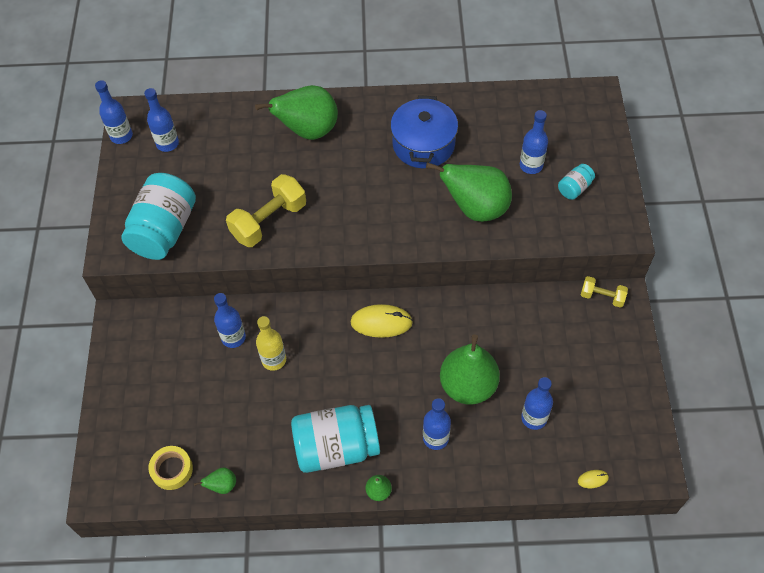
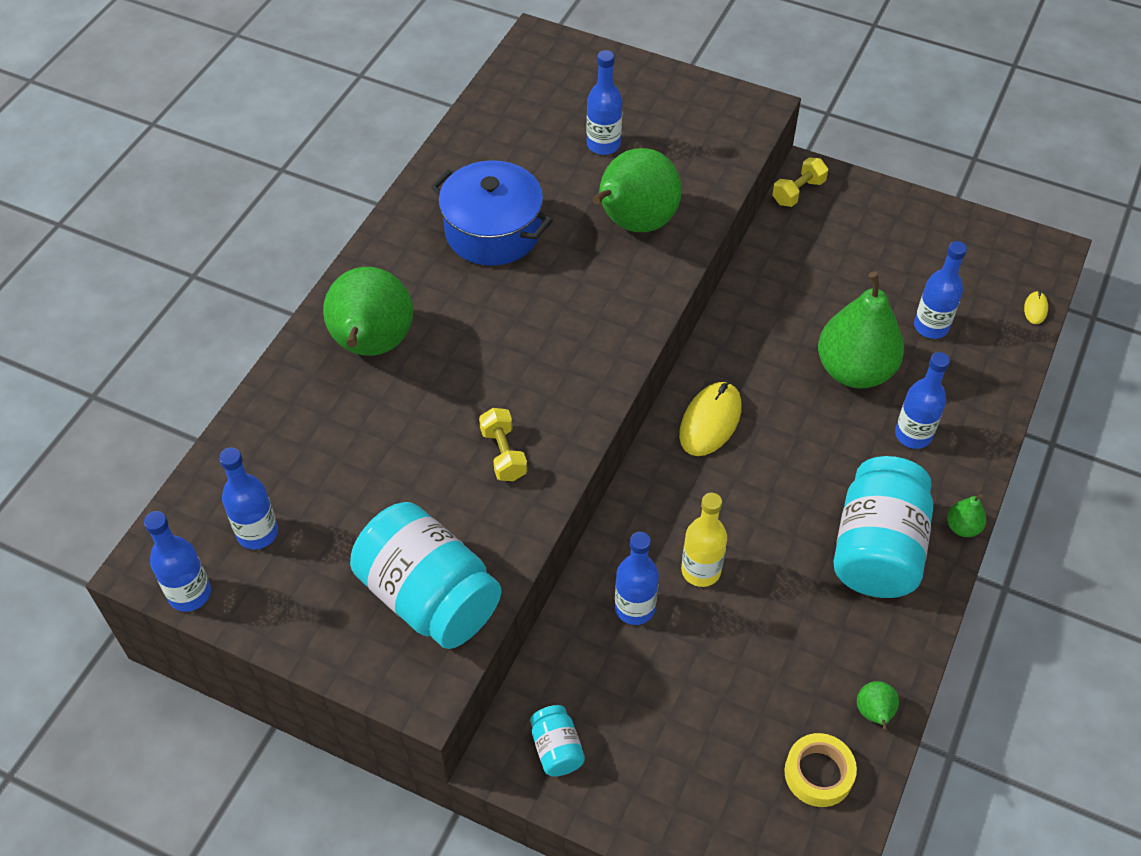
camera: 65 degrees left, 5 degrees down
yellow dumbbell [226,174,306,247] -> yellow dumbbell [479,408,527,481], size x0.55
turquoise jar [558,164,595,200] -> turquoise jar moved to [530,705,585,776]

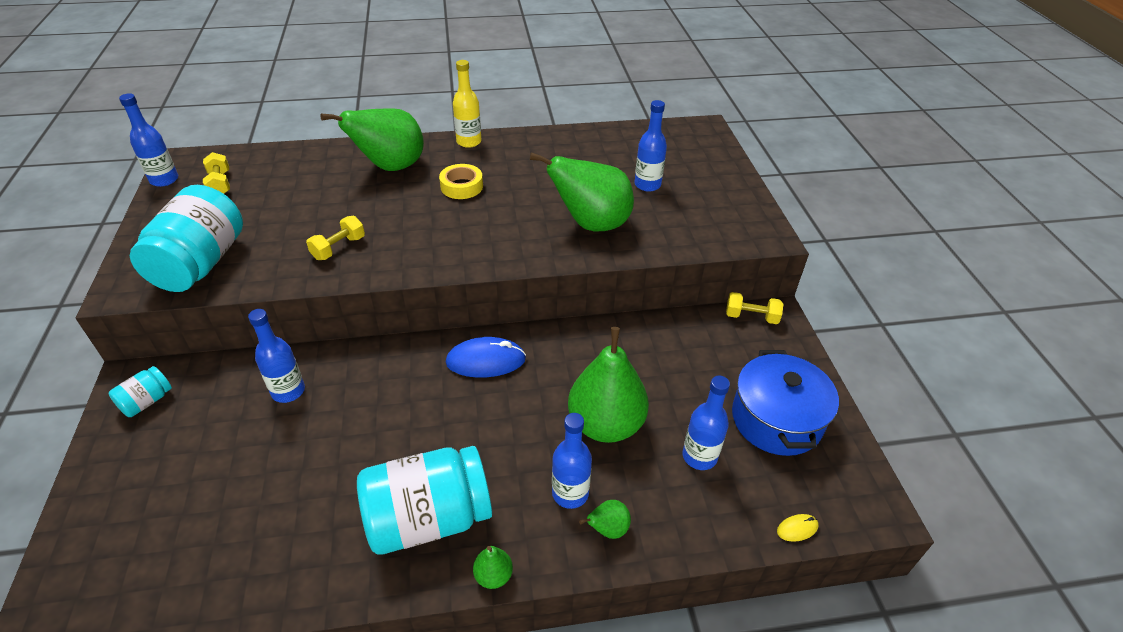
camera: 55 degrees right, 10 degrees down
blue bottle [219,447,278,550] -> yellow dumbbell [203,152,230,194]
blue pot [431,160,553,266] -> blue pot moved to [732,350,839,456]
yellow mouse [679,382,742,456] -> blue mouse [446,337,526,378]
yellow bottle [681,493,727,587] -> yellow bottle moved to [453,60,481,148]
yellow tape [784,733,857,807] -> yellow tape moved to [439,164,483,199]
green pear [857,681,899,731] -> green pear moved to [579,500,631,539]

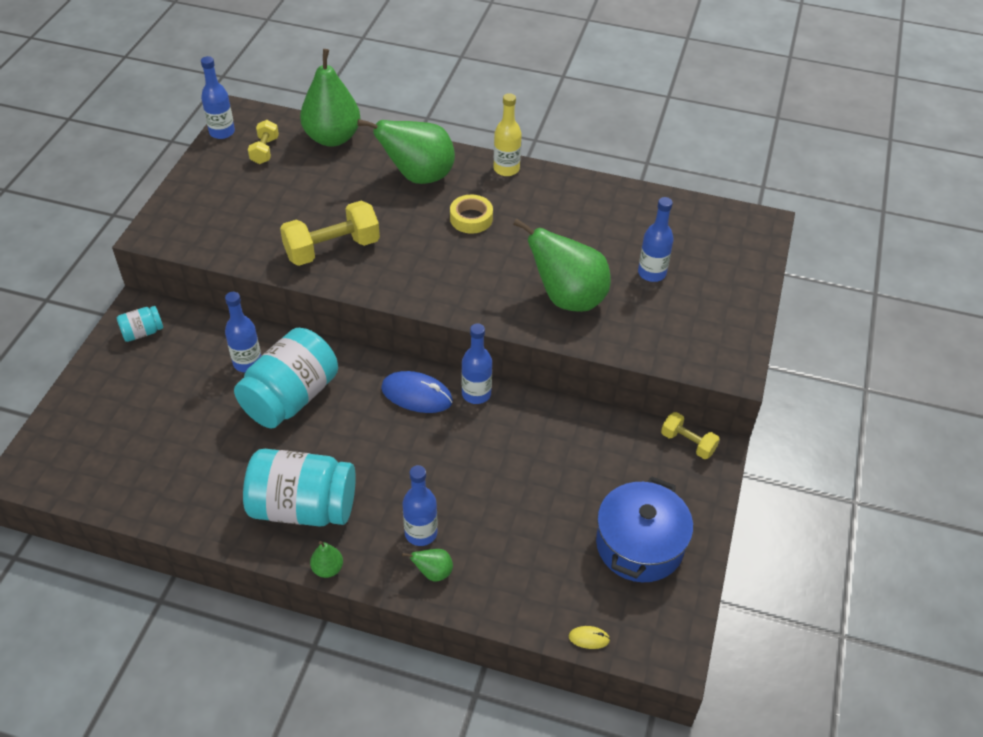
camera: 25 degrees right, 5 degrees up
turquoise jar [130,185,243,292] -> turquoise jar moved to [234,328,338,428]
yellow dumbbell [306,216,365,260] -> yellow dumbbell [280,201,380,266], size x1.81
green pear [568,327,649,443] -> green pear moved to [300,49,361,147]
blue bottle [682,376,730,470] -> blue bottle moved to [461,323,492,404]

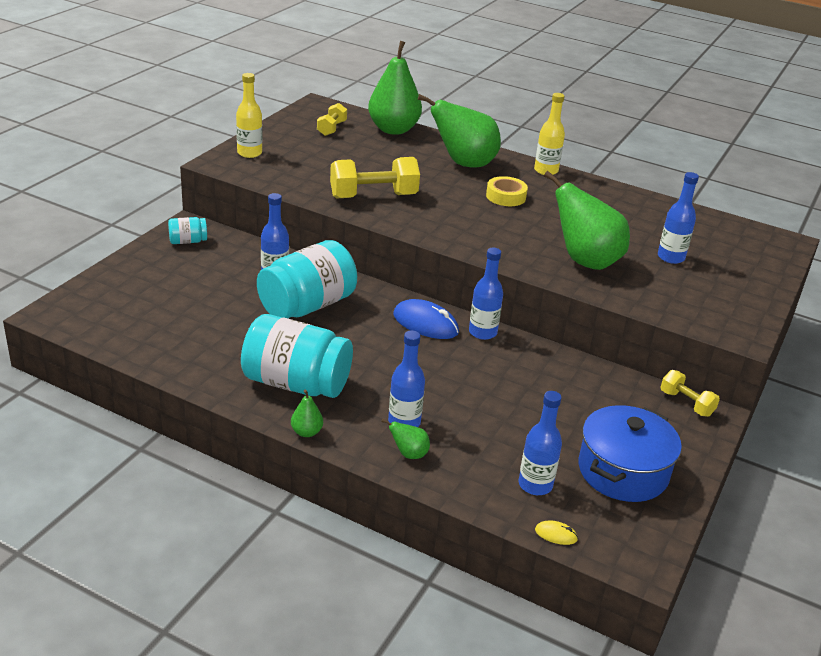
camera: 10 degrees right, 15 degrees down
blue bottle [201,56,235,139] -> blue bottle moved to [519,391,562,495]
none -> yellow bottle [236,73,262,158]

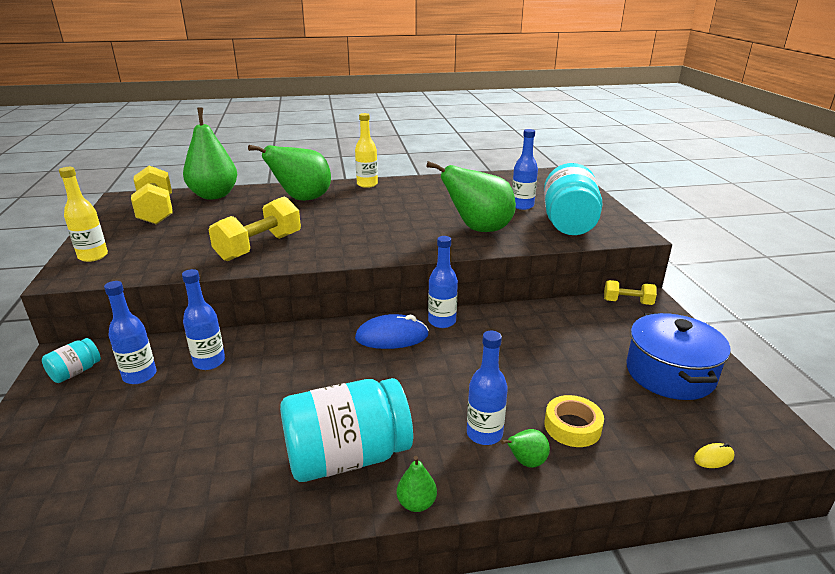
camera: 35 degrees left, 5 degrees down
turquoise jar [257,240,357,318] -> turquoise jar moved to [544,163,603,235]
yellow dumbbell [317,103,347,136] -> yellow dumbbell [131,166,173,225], size x1.81
yellow tape [486,176,528,206] -> yellow tape moved to [545,395,604,447]
blue bottle [519,391,562,495] -> blue bottle moved to [104,281,156,384]

